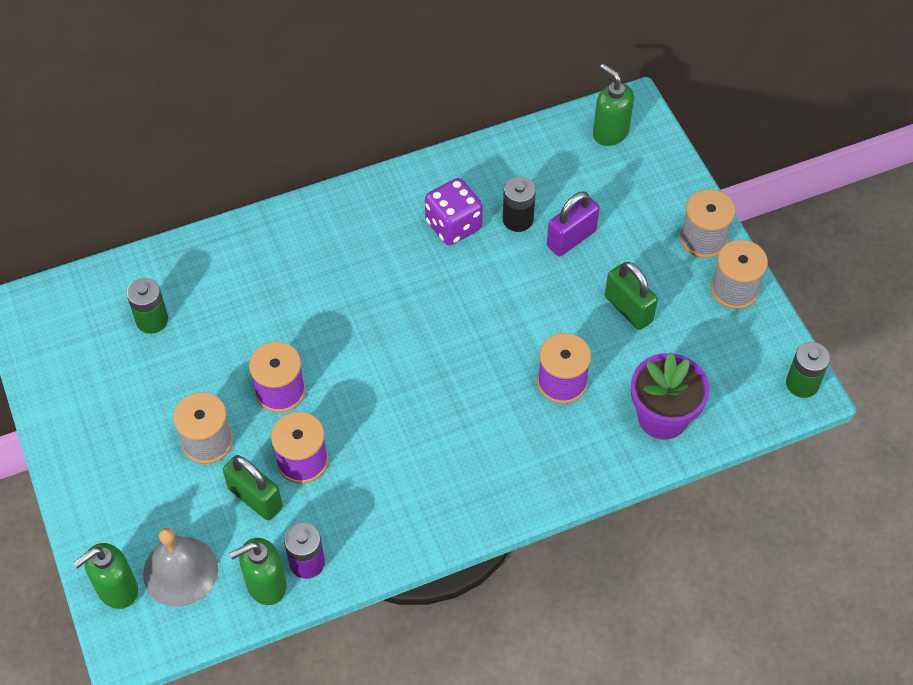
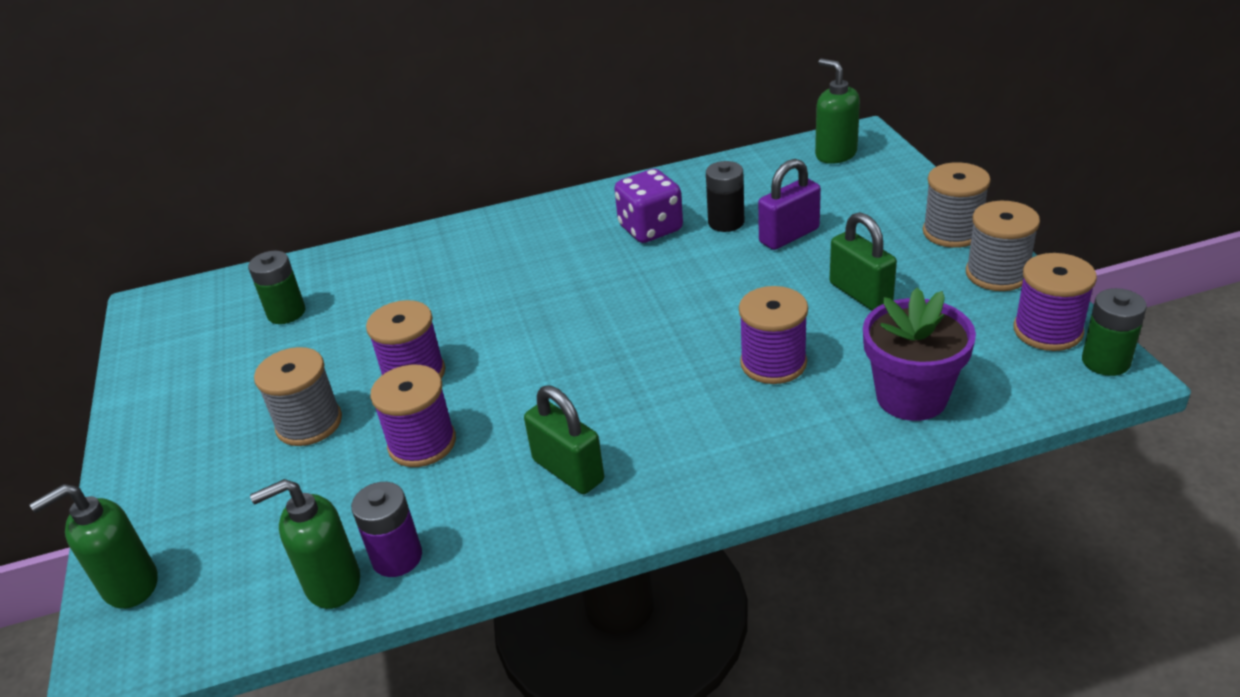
camera: 10 degrees right, 20 degrees down
grey bell [143,528,218,607] -> none
green padlock [223,455,283,521] -> green padlock moved to [524,385,604,494]
none -> purple spool [1014,253,1097,351]

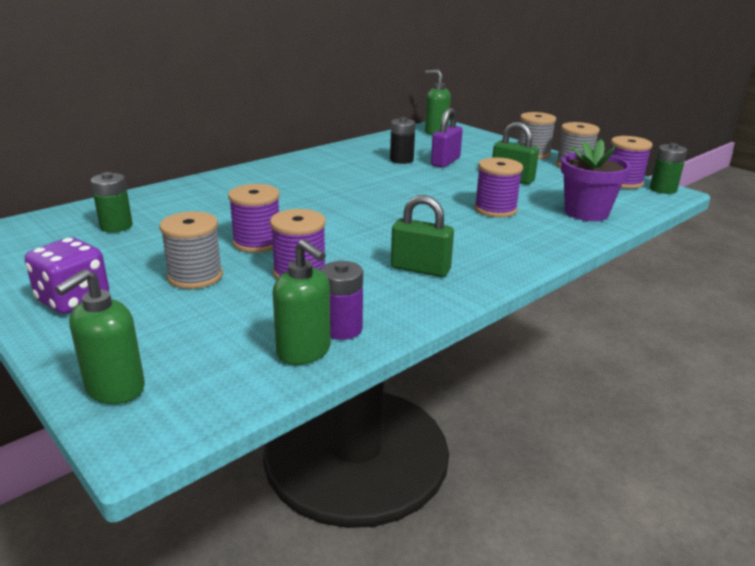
camera: 30 degrees left, 10 degrees down
green soap dispenser [250,479,360,609] -> green soap dispenser turned 90 degrees counterclockwise [273,239,331,365]
purple dice [614,169,683,243] -> purple dice moved to [25,237,109,314]

